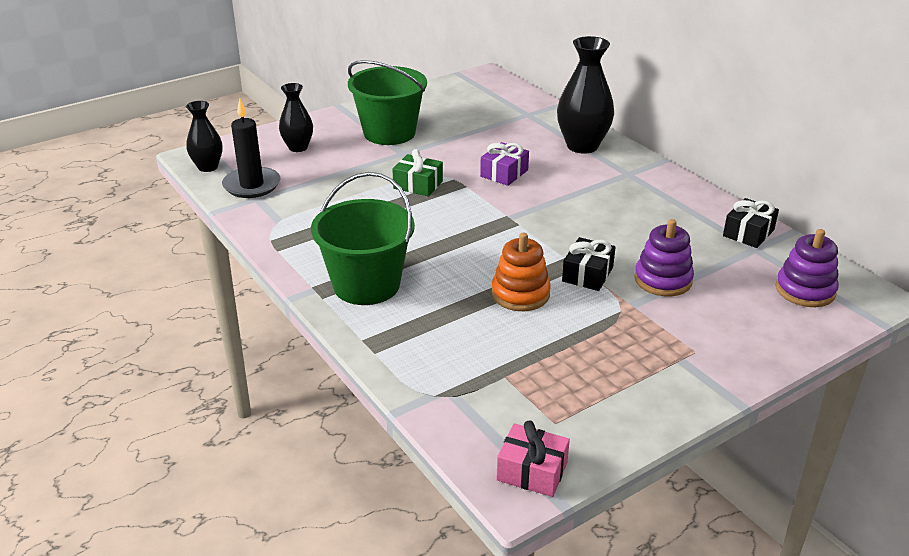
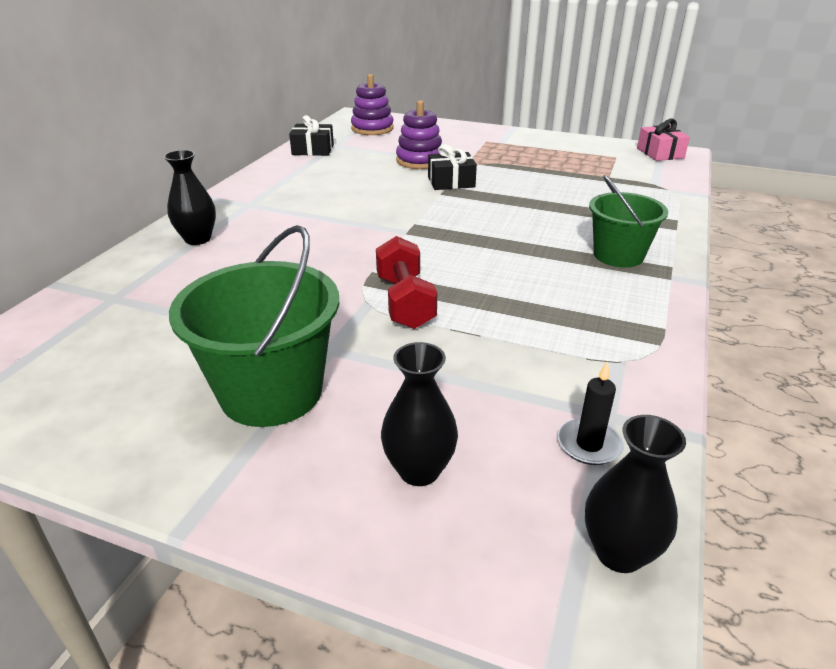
camera: 125 degrees left, 0 degrees up
black candle [222,99,280,198] -> black candle [558,362,624,465], size x0.57
green bucket [311,172,415,305] -> green bucket [589,175,668,267], size x0.66
green gift [392,149,443,197] -> red dumbbell [376,236,437,329]
purple gift [480,142,529,186] -> none
orange stacking toy [492,233,551,311] -> none
black vase [557,36,614,154] -> black vase [164,150,216,245], size x0.60

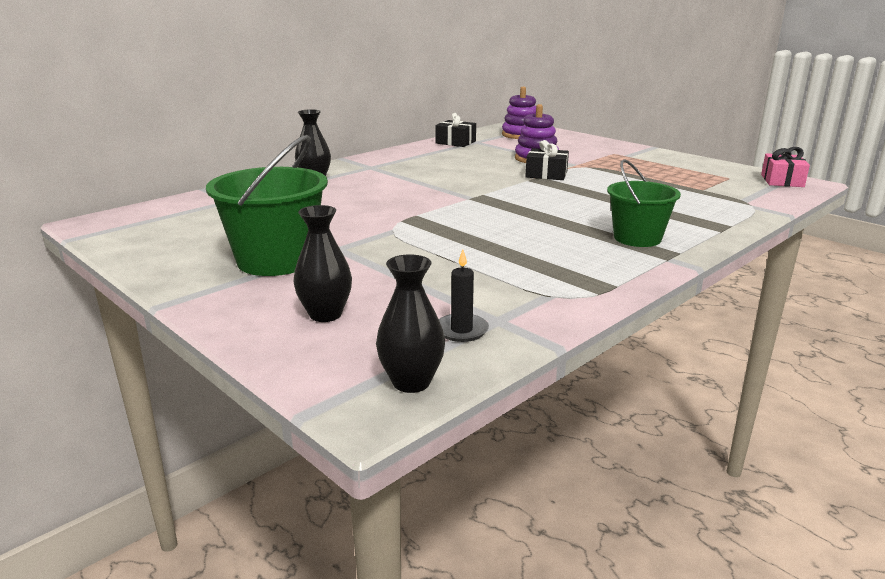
camera: 25 degrees right, 10 degrees down
red dumbbell [376,236,437,329] -> none

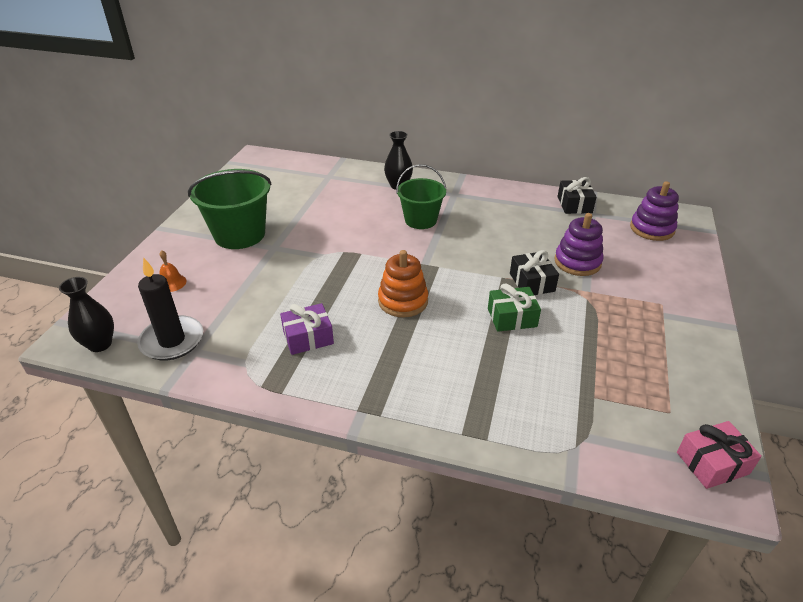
camera: 60 degrees right, 15 degrees up
black vase [293,205,352,322] -> orange bell [159,250,187,292]
black candle [439,249,489,342] -> black candle [137,257,203,361], size x1.76
green bucket [607,159,681,247] -> green bucket moved to [396,164,446,229]
none -> purple gift [280,303,334,355]
none -> orange stacking toy [378,250,428,317]
none -> green gift [488,284,541,332]

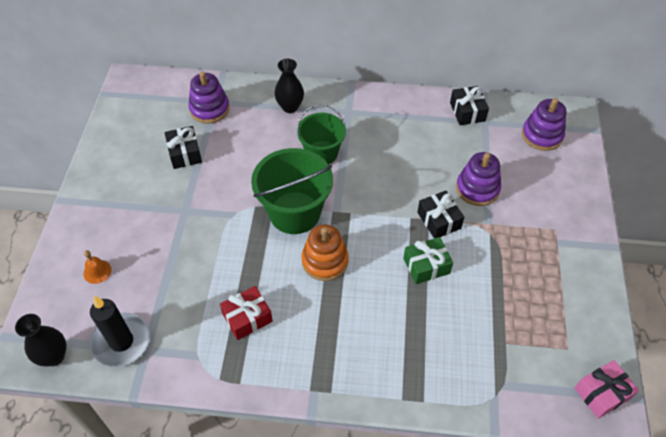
camera: 10 degrees left, 15 degrees up
green bucket [188,169,271,249] -> green bucket moved to [251,148,333,234]
purple gift [280,303,334,355] -> red gift [220,286,273,340]
none -> black gift [164,126,202,169]
none -> purple stacking toy [188,72,230,124]

